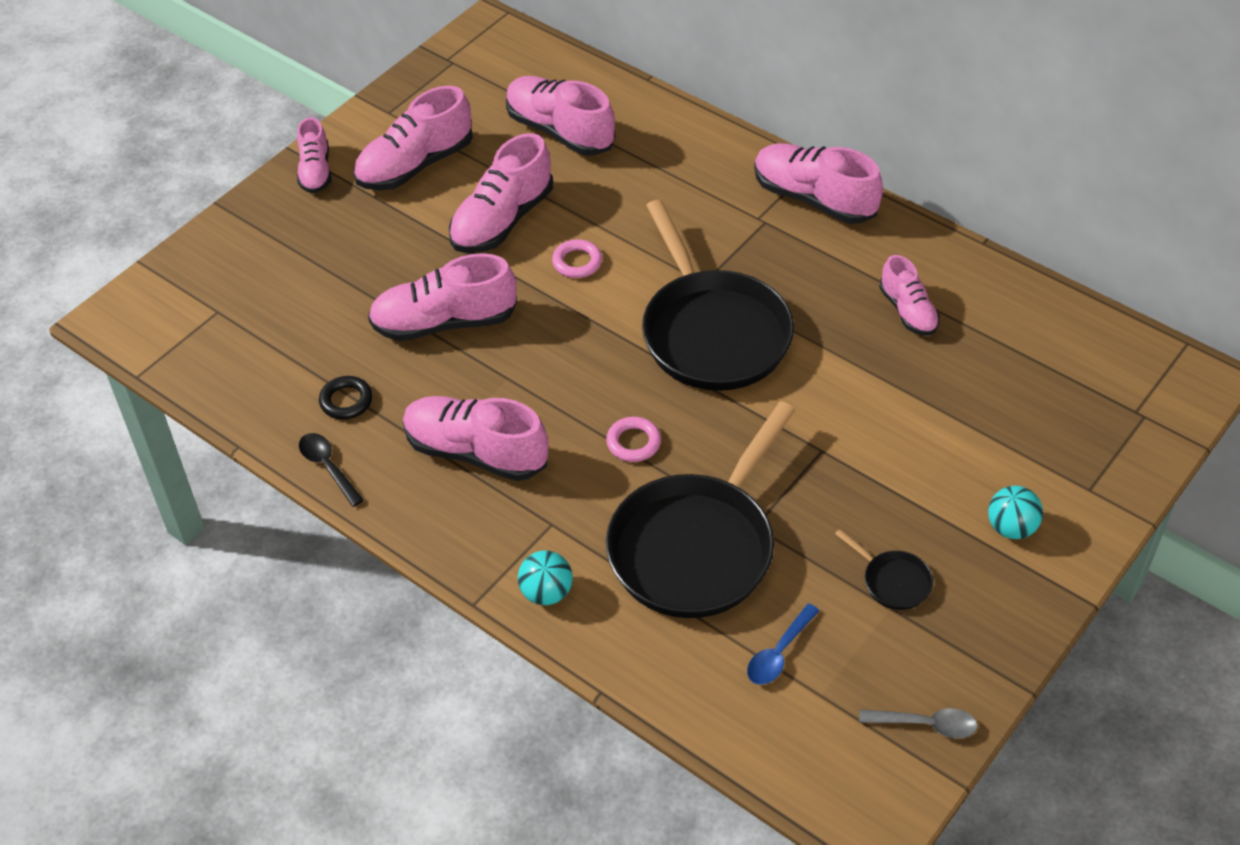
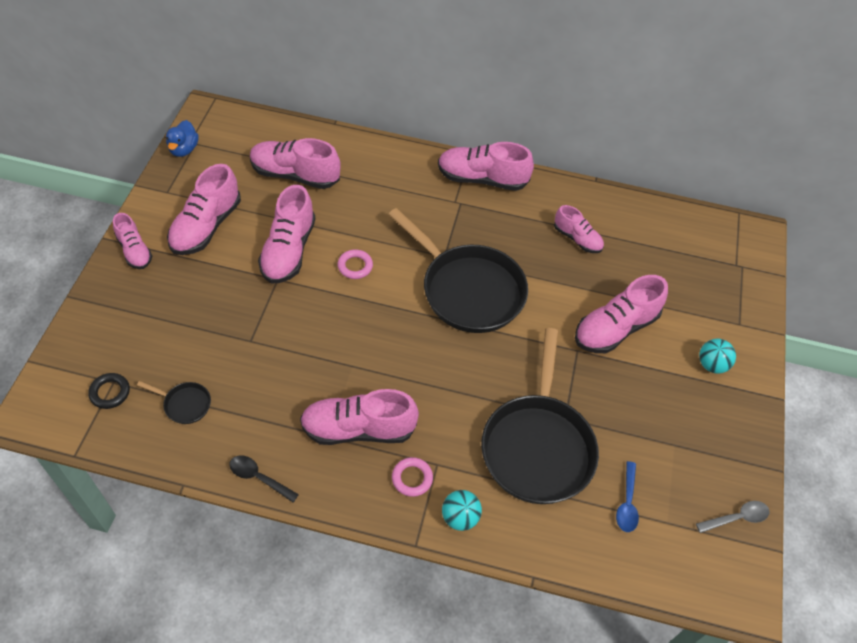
camera: 30 degrees left, 5 degrees up
black ring [319,376,373,419] -> black ring moved to [88,373,130,409]
pink shoe [368,253,517,341] -> pink shoe moved to [575,275,668,353]
pink ring [606,417,661,462] -> pink ring moved to [392,457,433,497]
black pan [835,529,933,610] -> black pan moved to [137,381,211,424]
none -> blue duck [166,120,199,157]

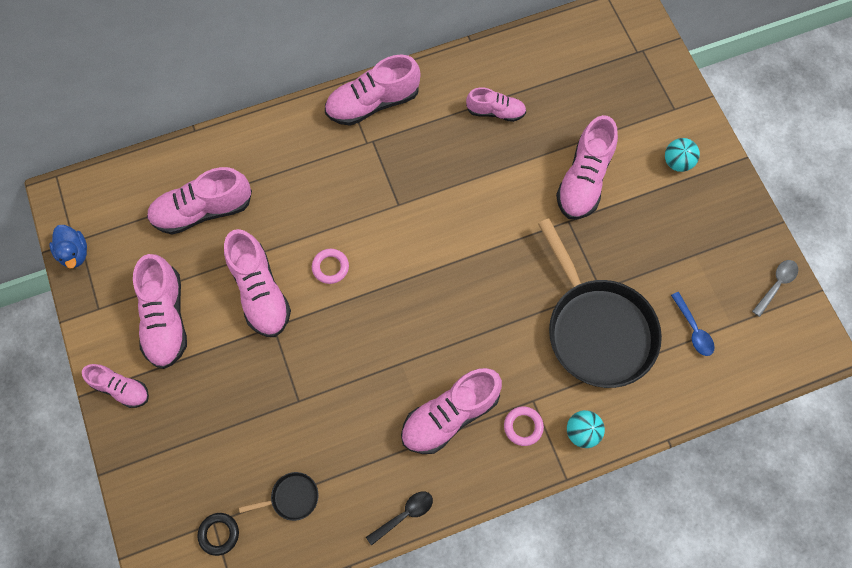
camera: 30 degrees left, 15 degrees up
black spoon [230,455,299,502] -> black spoon turned 150 degrees clockwise [366,492,433,546]
black pan [388,208,528,333] -> none

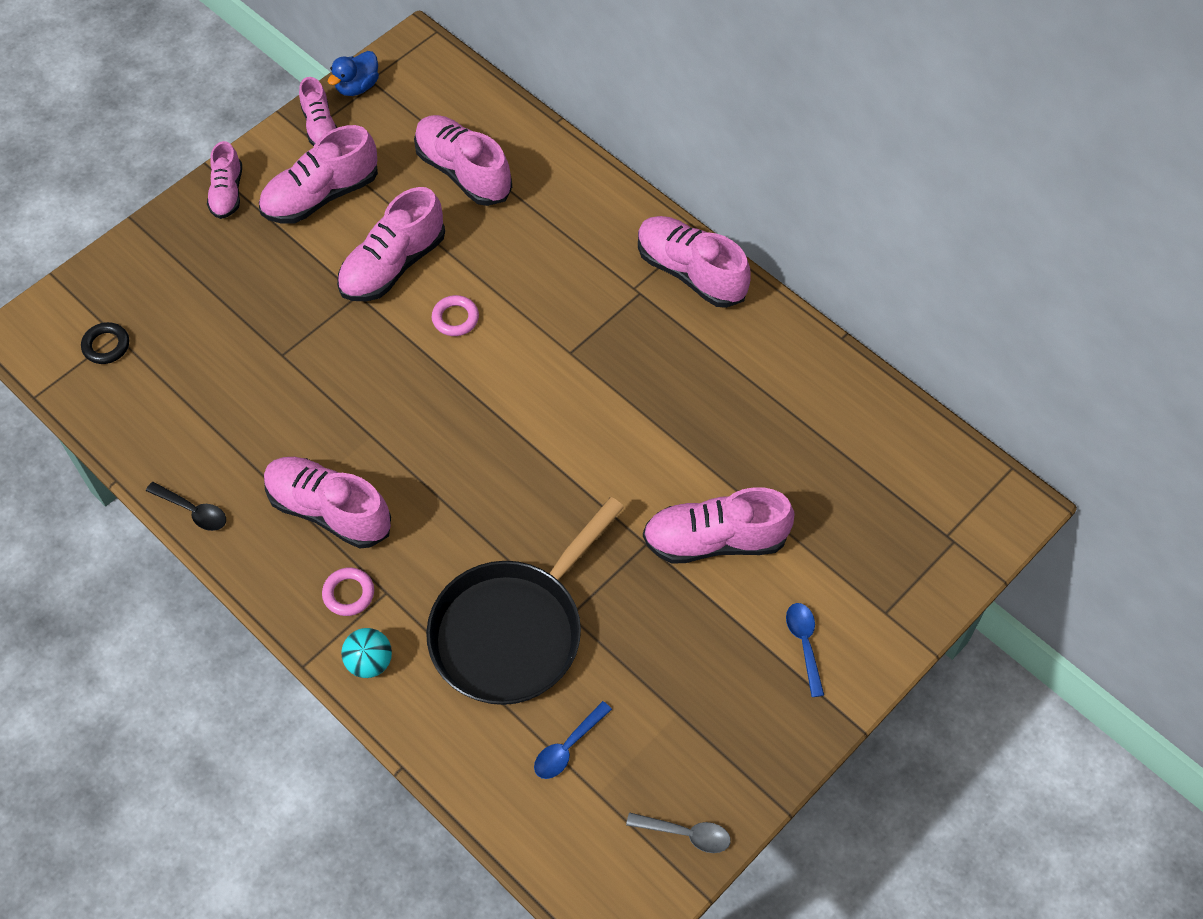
camera: 65 degrees right, 10 degrees down
black pan [239,472,319,521] -> none
pink shoe [466,88,526,122] -> pink shoe moved to [299,77,337,146]
turquoise ball [665,138,700,172] -> blue spoon [786,603,824,697]

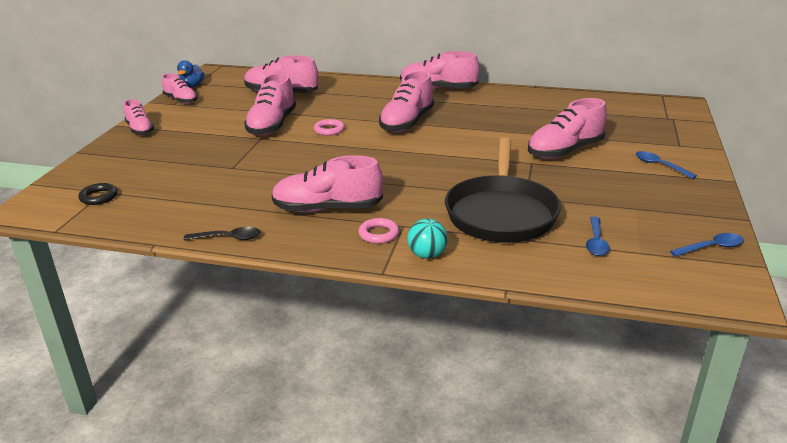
camera: 30 degrees left, 30 degrees down
pink shoe [259,125,378,224] -> pink shoe moved to [379,71,434,132]
grey spoon [626,812,731,853] -> blue spoon [670,233,744,257]

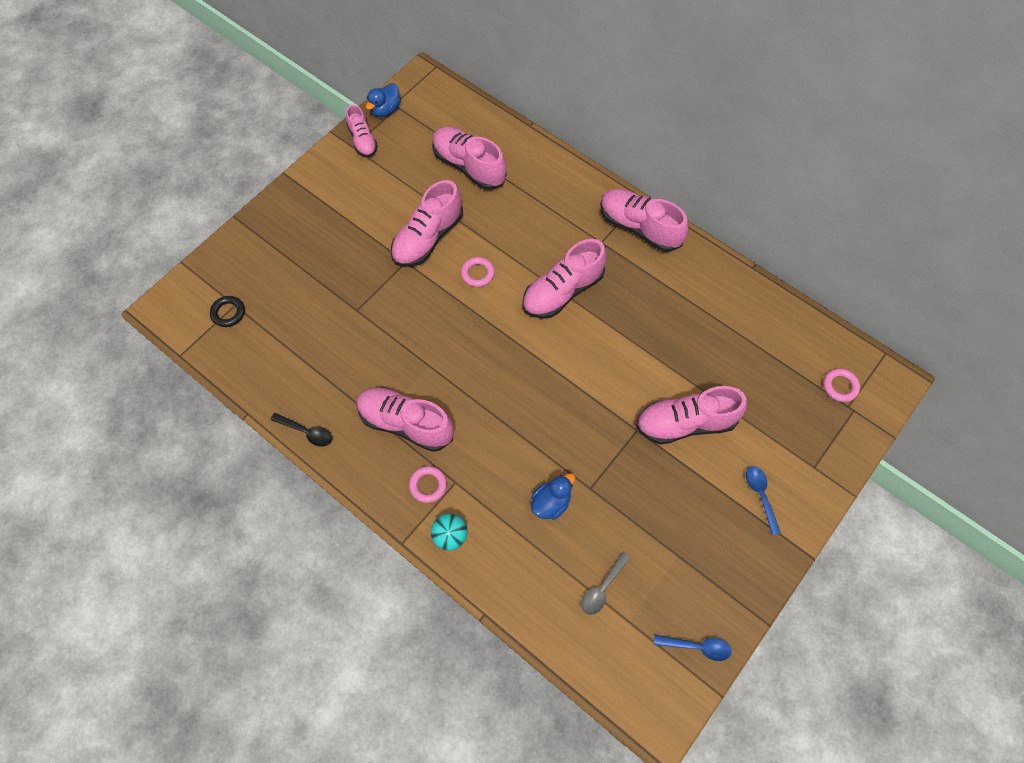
camera: 25 degrees right, 35 degrees up
pink shoe [124,99,154,135] -> none
black pan [445,137,561,243] -> blue duck [531,473,576,520]
blue spoon [586,216,610,256] -> grey spoon [581,551,631,615]
none -> pink ring [823,368,860,402]

